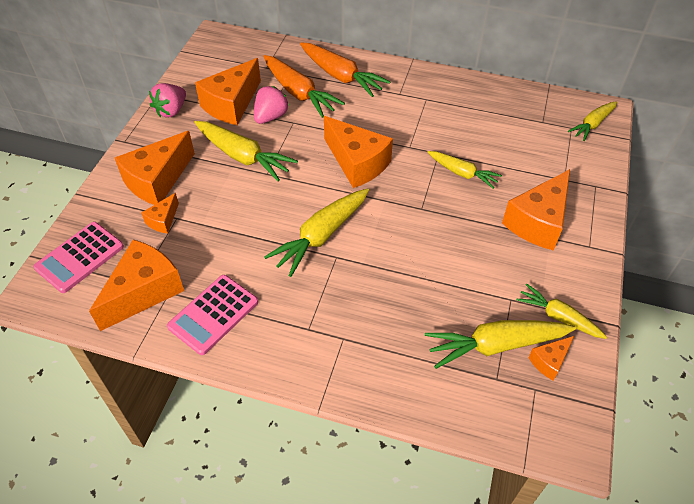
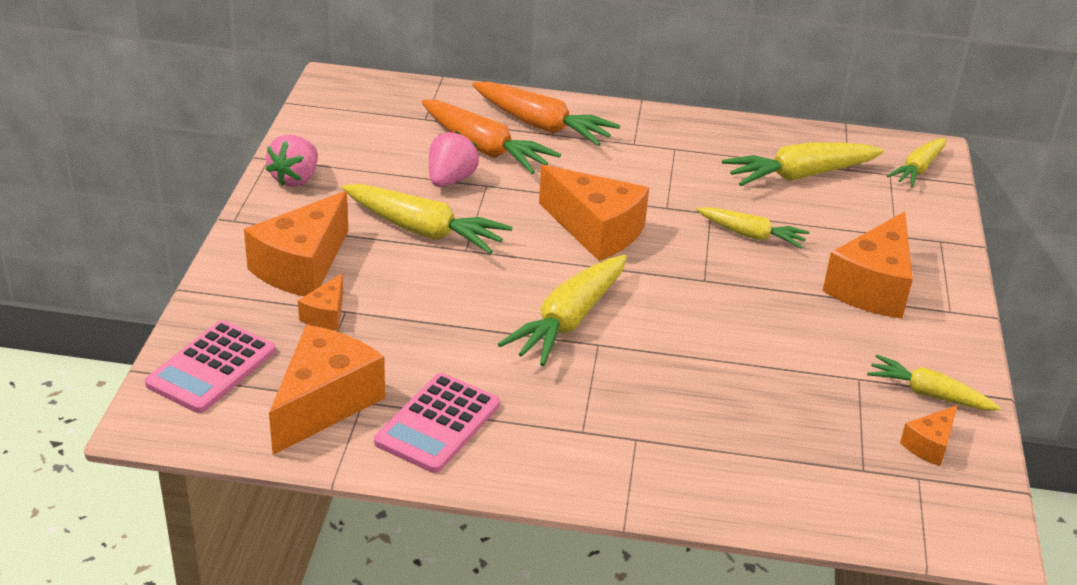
camera: 10 degrees left, 15 degrees down
orange cheese [195,58,261,125] -> none
yellow carrot [425,320,576,369] -> yellow carrot moved to [722,142,884,186]

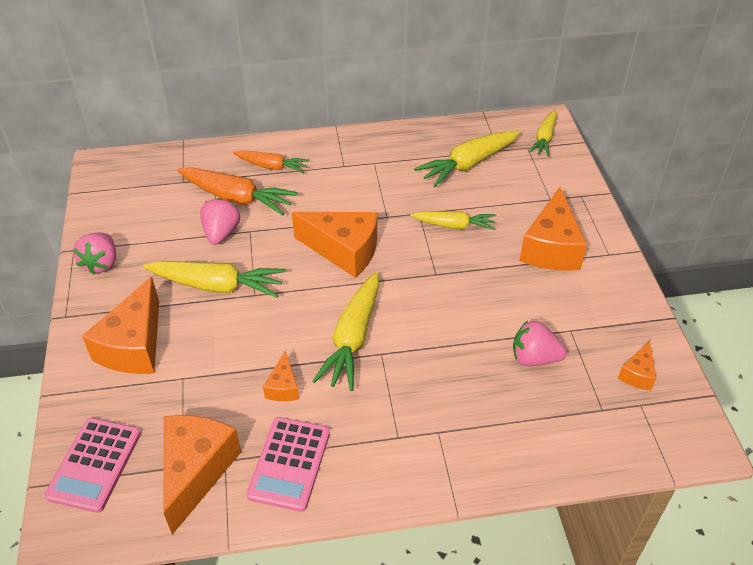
camera: 15 degrees left, 10 degrees up
orange cheese [298,274,343,331] -> orange cheese moved to [263,351,299,401]
orange carrot [472,81,620,146] -> orange carrot [233,150,310,173], size x0.63
yellow carrot [867,355,1001,411] -> none
none -> pink strawberry [513,321,567,366]

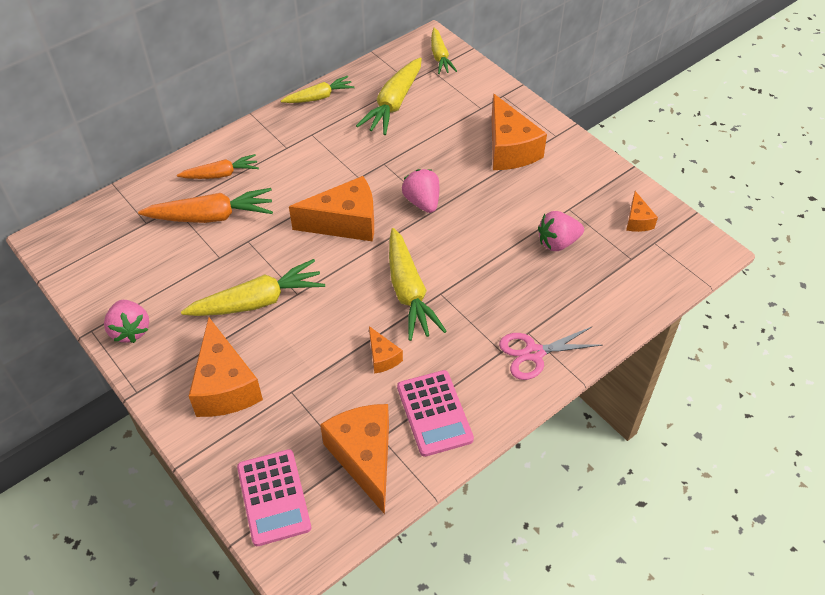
camera: 30 degrees left, 5 degrees up
pink strawberry [200,198,240,245] -> pink strawberry moved to [402,169,439,213]
yellow carrot [411,211,495,230] -> yellow carrot moved to [281,76,355,103]
none -> pink scissors [499,326,602,380]

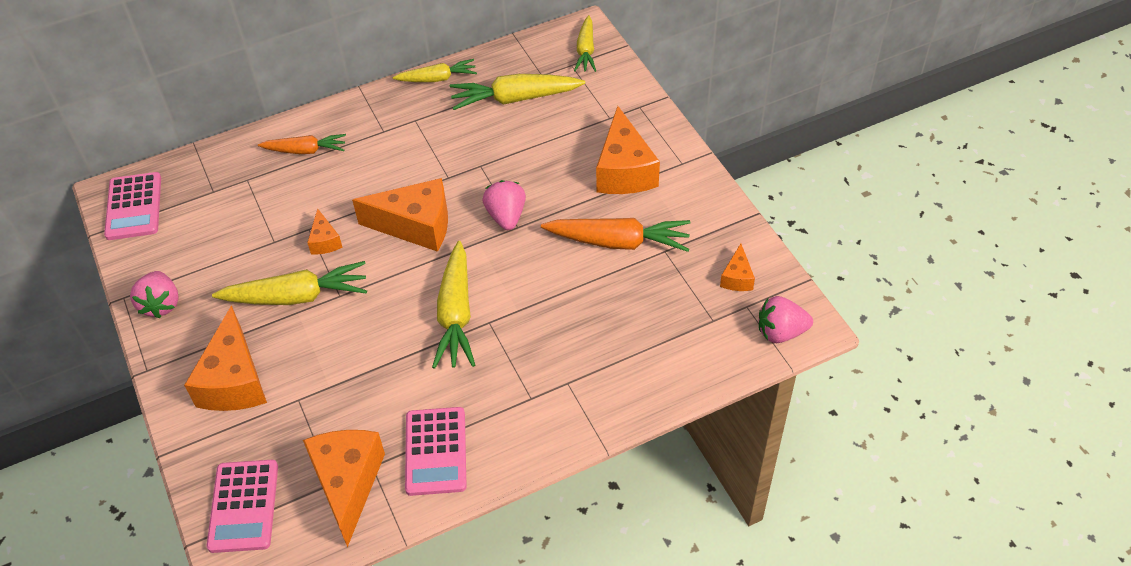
camera: 15 degrees right, 0 degrees up
orange carrot [138,188,273,223] -> orange carrot moved to [541,218,690,252]
yellow carrot [356,58,422,135] -> yellow carrot turned 45 degrees clockwise [450,74,585,110]
orange cheese [369,326,403,374] -> orange cheese moved to [307,209,343,254]
pink scissors [499,326,602,380] -> none
pink strawberry [538,211,584,251] -> pink strawberry moved to [759,296,813,343]
none -> pink calculator [104,172,161,240]

